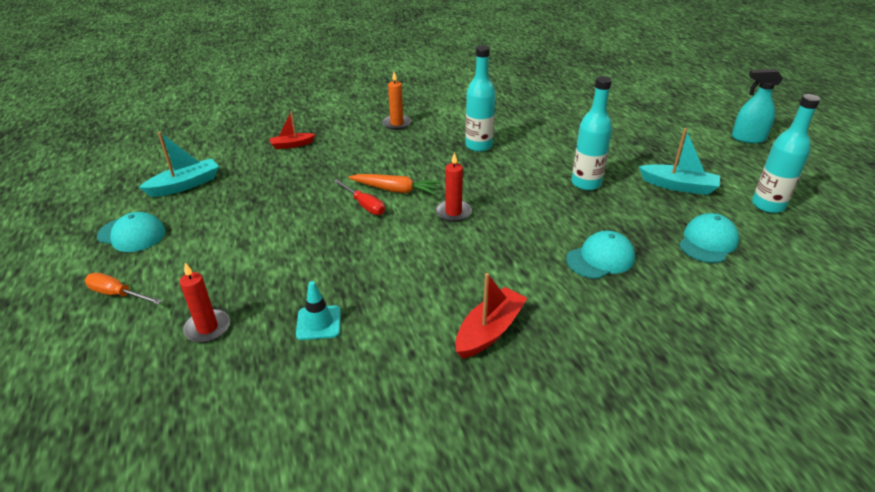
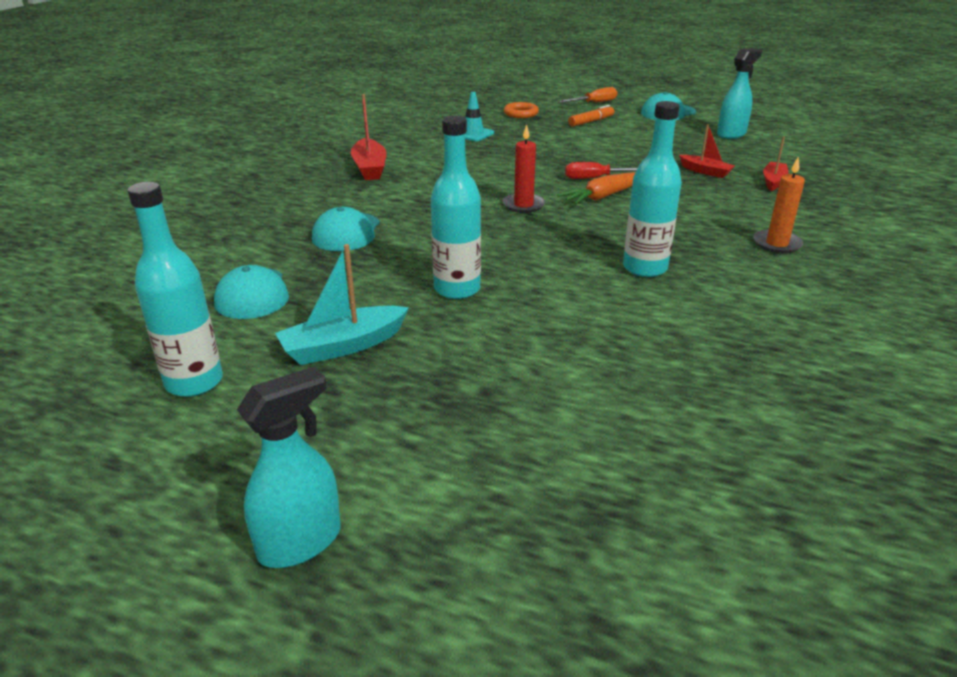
camera: 130 degrees right, 5 degrees down
turquoise boat [139,132,219,197] -> turquoise spray bottle [717,48,762,139]
red candle [180,263,230,343] -> orange ring [504,102,539,118]
none -> orange marker [568,105,614,127]
none -> red boat [679,124,735,178]

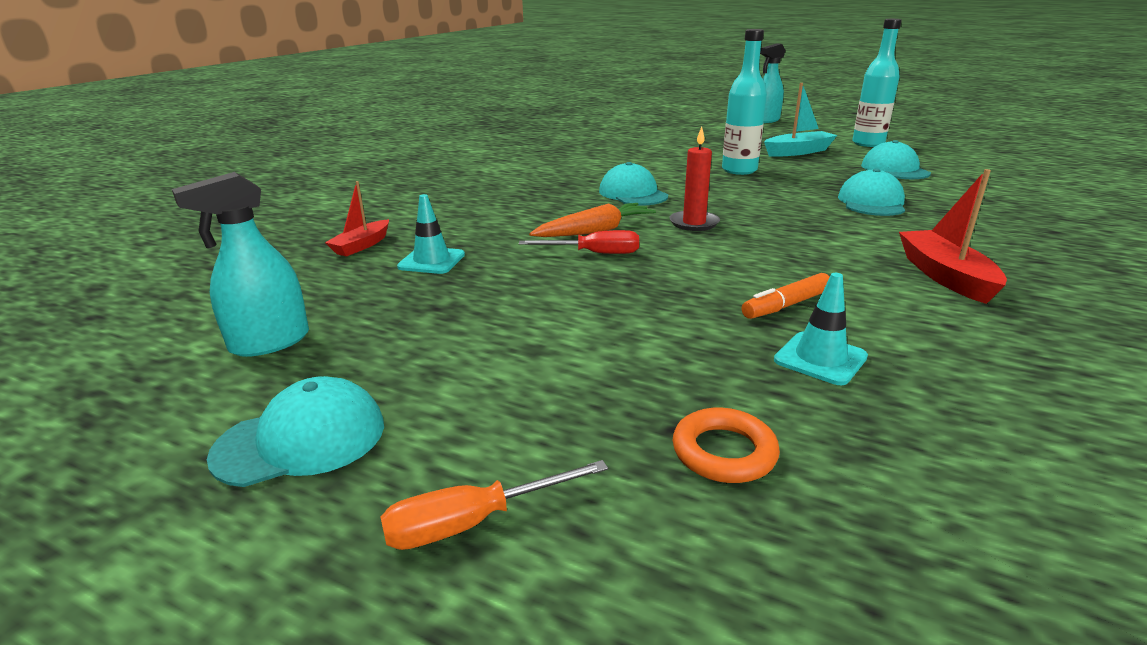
camera: 175 degrees left, 5 degrees down
orange marker [568,105,614,127] -> orange marker moved to [741,273,830,319]
turquoise bottle [623,101,682,277] -> none
red boat [679,124,735,178] -> turquoise traffic cone [397,194,465,274]
orange candle [753,157,805,254] -> none
none -> turquoise cap [599,162,668,206]

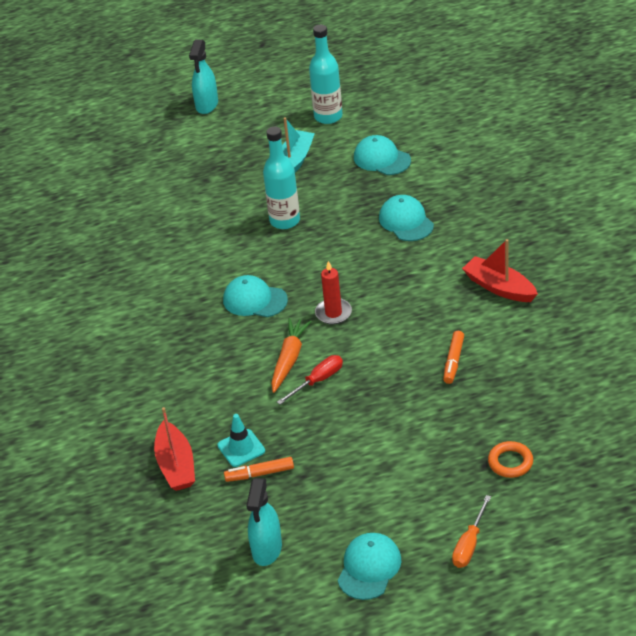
camera: 40 degrees left, 15 degrees up
red boat [325,181,389,256] -> red boat [154,407,195,491], size x1.54
turquoise traffic cone [774,273,868,385] -> none
none -> orange marker [224,457,294,482]

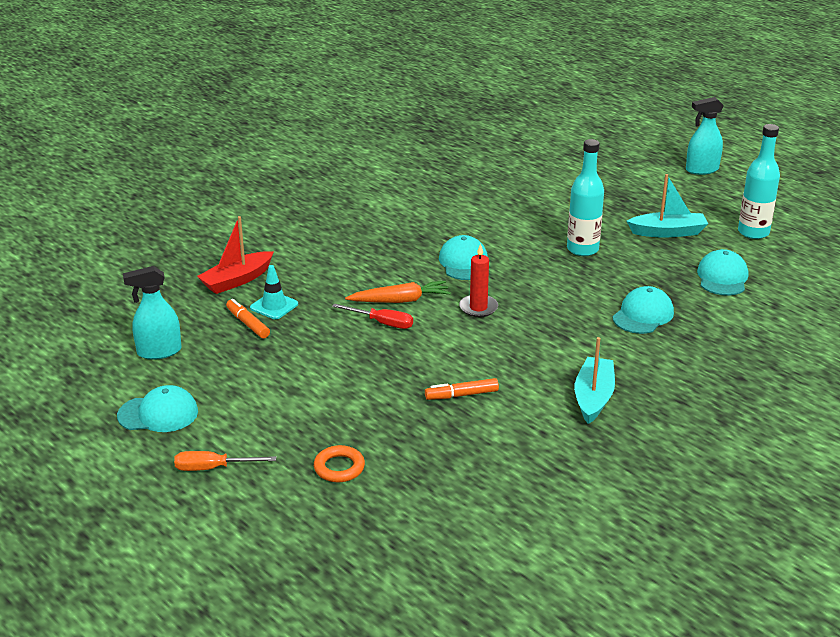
camera: 60 degrees right, 10 degrees down
red boat [462,239,538,302] -> turquoise boat [574,337,615,424]

